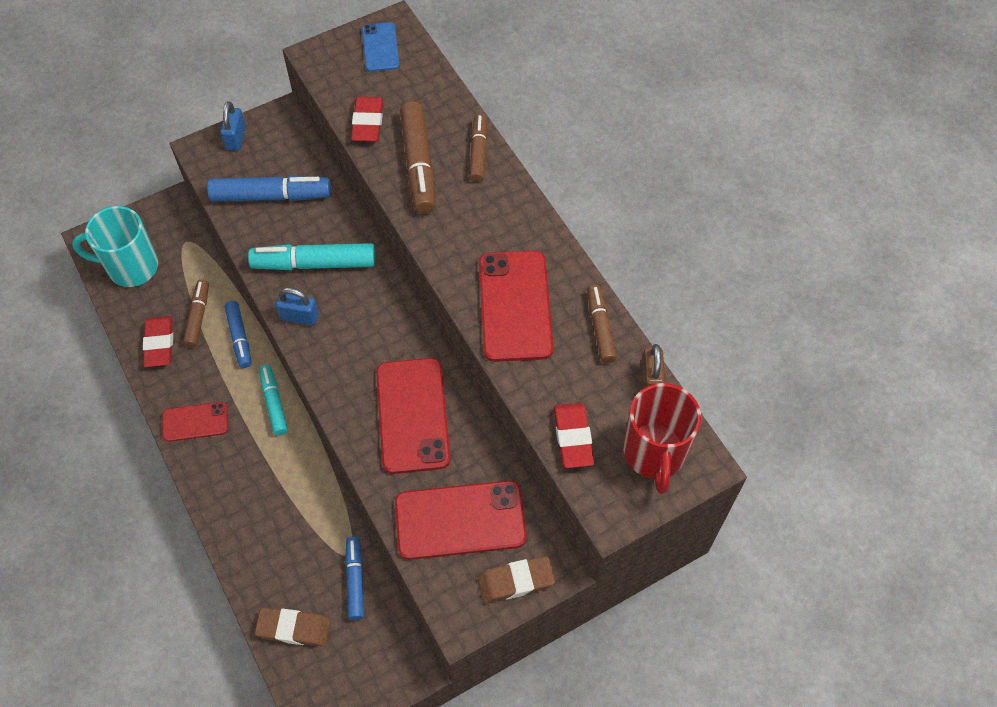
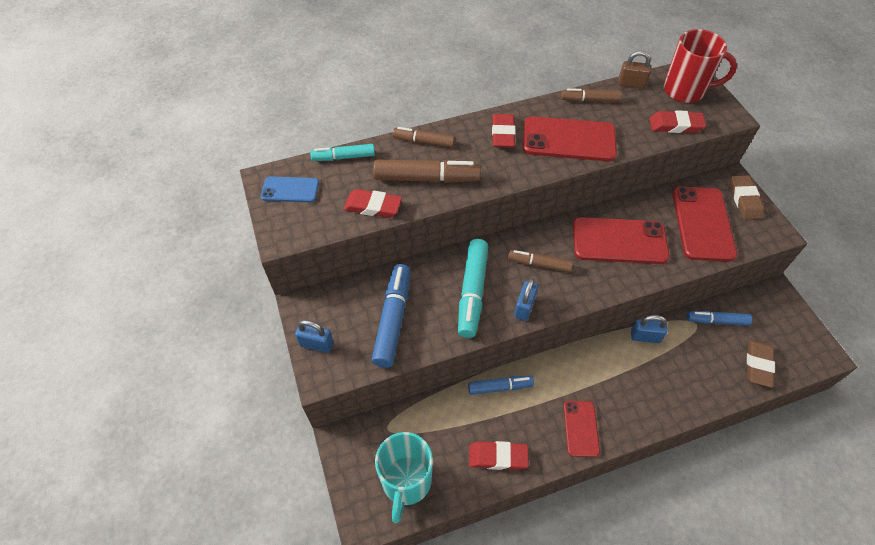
camera: 80 degrees left, 5 degrees down
brown marker [183,280,209,348] -> brown marker moved to [508,250,573,272]
turquoise marker [259,365,288,436] -> turquoise marker moved to [310,144,375,161]
none -> red eraser [492,114,516,148]
none -> blue padlock [631,315,667,343]

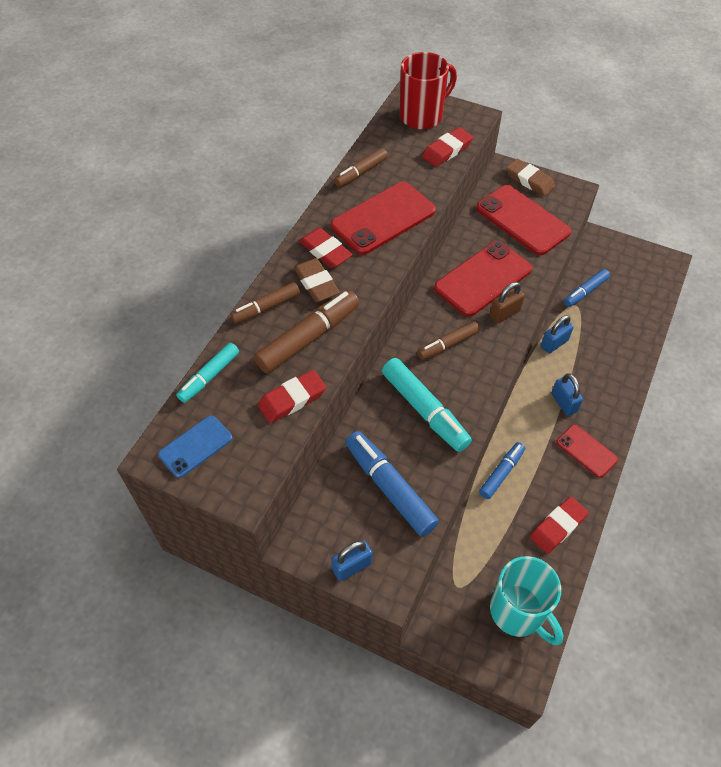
camera: 45 degrees left, 0 degrees up
blue padlock [514,278,538,321] -> blue padlock moved to [552,373,583,416]
brown padlock [618,51,651,89] -> brown padlock moved to [490,282,525,323]
brown eraser [747,340,775,388] -> brown eraser moved to [294,258,340,302]

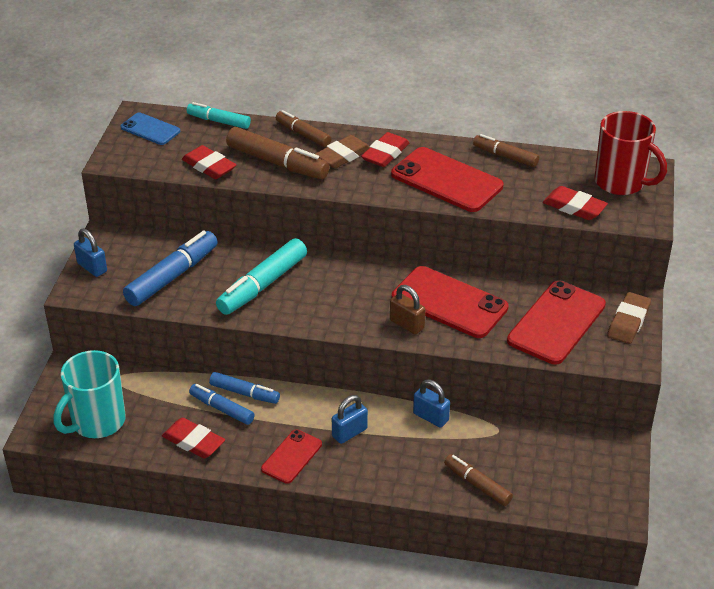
camera: 75 degrees right, 15 degrees down
brown marker [418,321,480,360] -> brown marker moved to [444,454,513,506]
blue marker [564,269,610,307] -> blue marker moved to [189,384,255,425]

